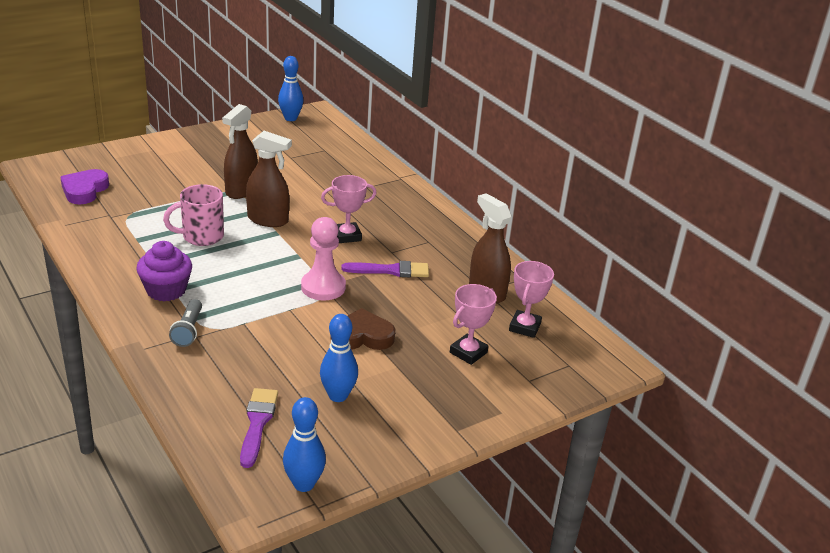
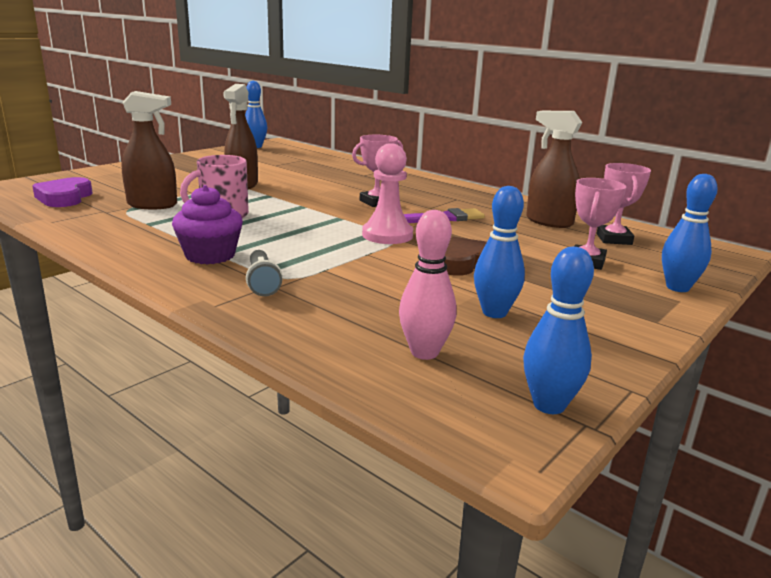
camera: 15 degrees left, 10 degrees down
purple brush [240,388,278,468] -> pink bowling pin [399,210,457,360]
brown spray bottle [246,131,292,227] -> brown spray bottle moved to [122,91,177,209]
none -> blue bowling pin [662,174,718,292]

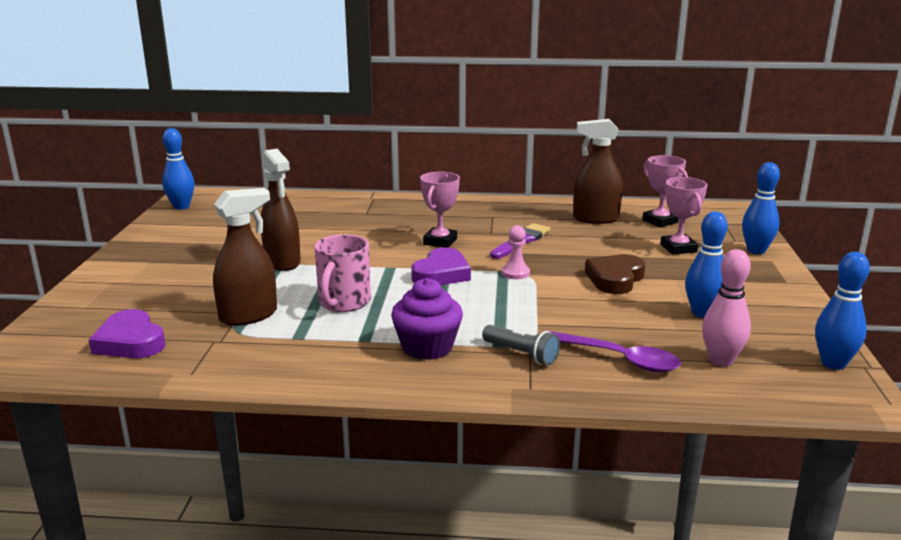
camera: 35 degrees left, 0 degrees up
pink pawn [362,143,413,244] -> pink pawn [502,225,530,279], size x0.56
none -> purple heart [411,247,471,285]
none -> purple spoon [543,330,681,372]

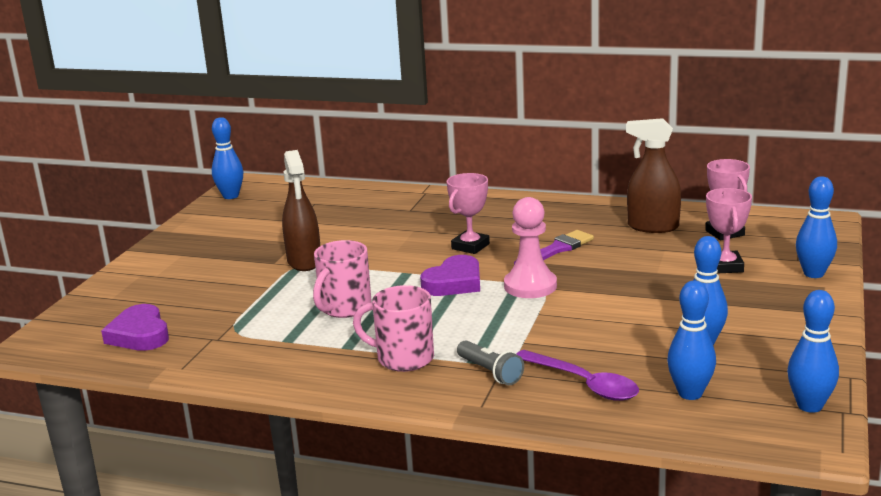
camera: 15 degrees right, 0 degrees up
brown spray bottle [213,188,277,326] -> none
purple cupcake [391,278,463,360] -> pink mug [353,285,434,372]
pink pawn [502,225,530,279] -> pink pawn [504,197,557,298], size x1.77
brown heart [585,254,646,294] -> none
pink bowling pin [702,249,751,367] -> blue bowling pin [667,281,716,400]

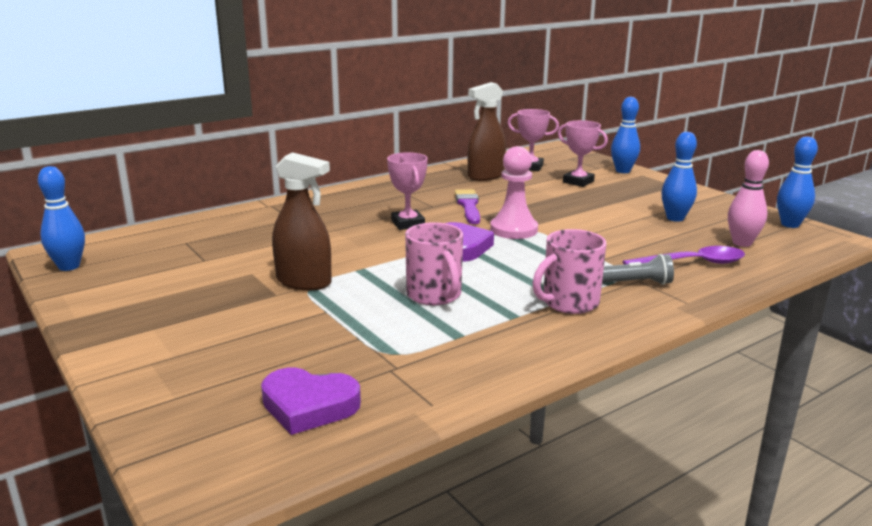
camera: 55 degrees left, 0 degrees up
blue bowling pin [667,281,716,400] -> pink bowling pin [728,150,769,247]

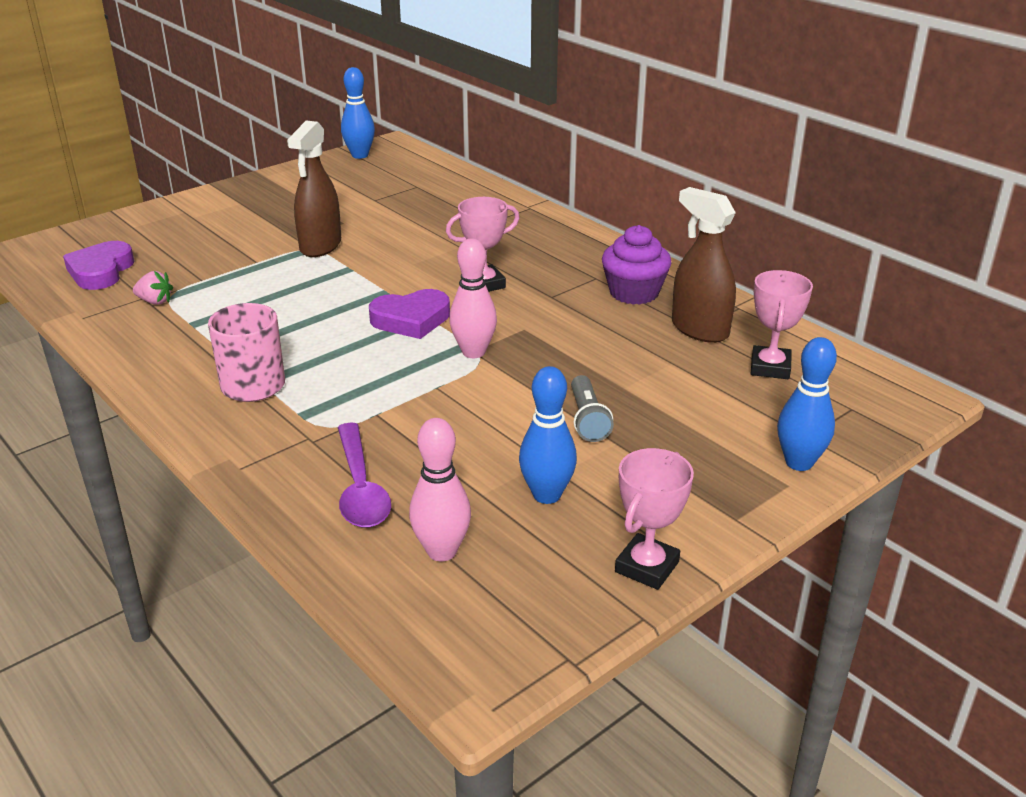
camera: 85 degrees right, 10 degrees up
pink mug [405,222,463,305] -> none
purple brush [455,189,480,224] -> none
pink pawn [490,146,538,239] -> pink bowling pin [449,238,497,358]
pink trophy [558,120,608,187] -> pink trophy moved to [615,448,694,590]
grey flashlight [602,254,674,285] -> grey flashlight moved to [571,375,614,442]
blue bowling pin [777,136,818,228] -> none
none -> pink strawberry [133,271,173,305]
none -> purple cupcake [602,225,672,305]

